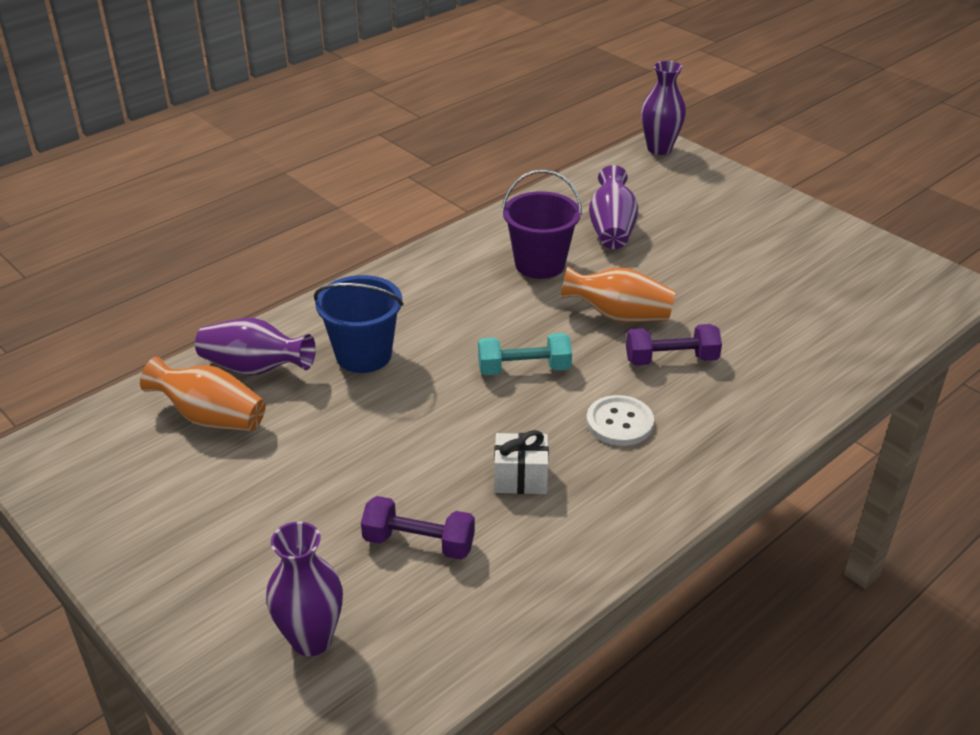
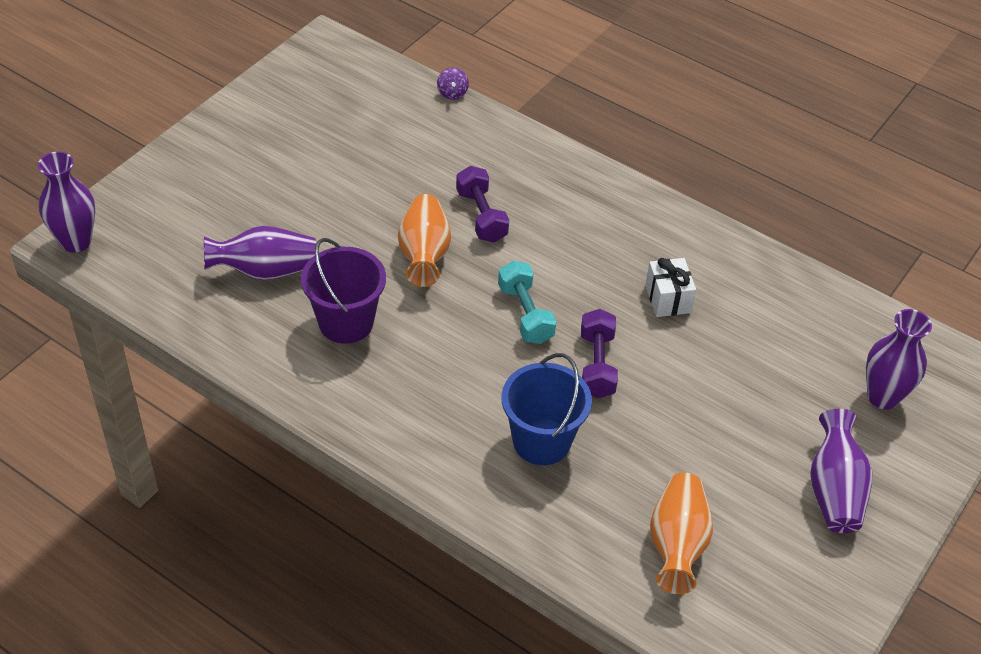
camera: 105 degrees left, 10 degrees up
purple vase [195,318,316,375] -> purple vase moved to [810,409,872,533]
purple dumbbell [361,496,475,559] -> purple dumbbell moved to [581,309,618,398]
white button [586,395,654,446] -> none
none -> purple spinning top [437,67,469,100]

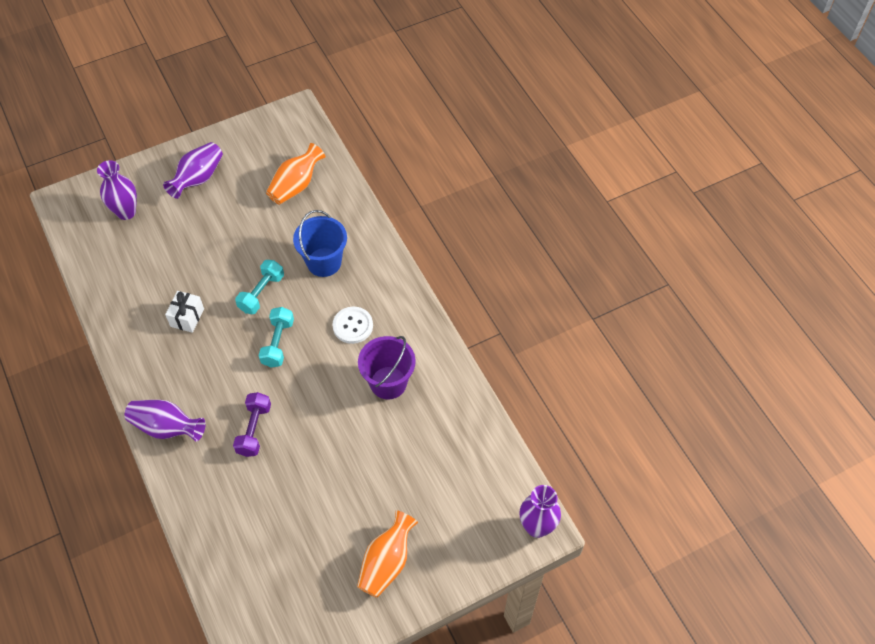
camera: 150 degrees left, 10 degrees up
purple vase [204,226,316,280] -> purple vase moved to [124,400,206,441]
orange vase [398,194,451,287] -> orange vase moved to [357,510,418,598]
purple spinning top [437,67,469,100] -> none
purple dumbbell [581,309,618,398] -> turquoise dumbbell [235,260,284,314]
none -> white button [332,307,373,344]

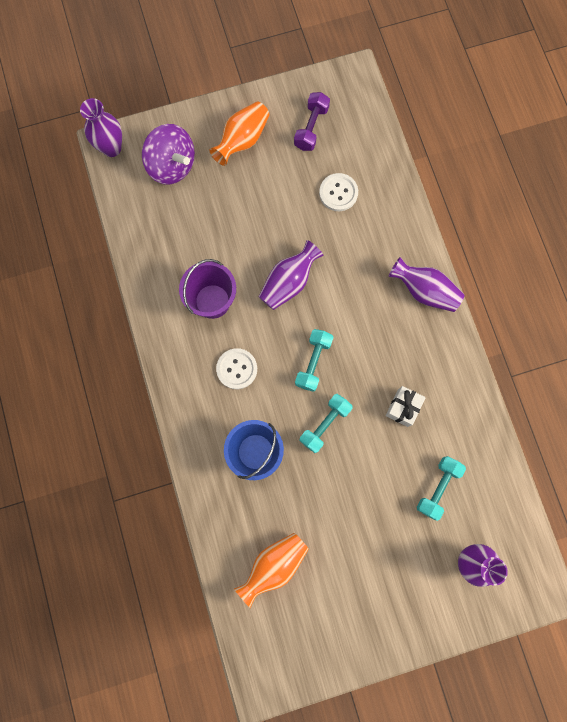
camera: 170 degrees left, 20 degrees up
purple vase [163,142,223,199] -> purple vase moved to [259,240,324,310]
purple dumbbell [233,392,271,457] -> purple dumbbell moved to [294,92,330,151]
none -> purple spinning top [142,124,195,184]
none -> white button [319,173,358,211]
none -> turquoise dumbbell [417,456,466,521]

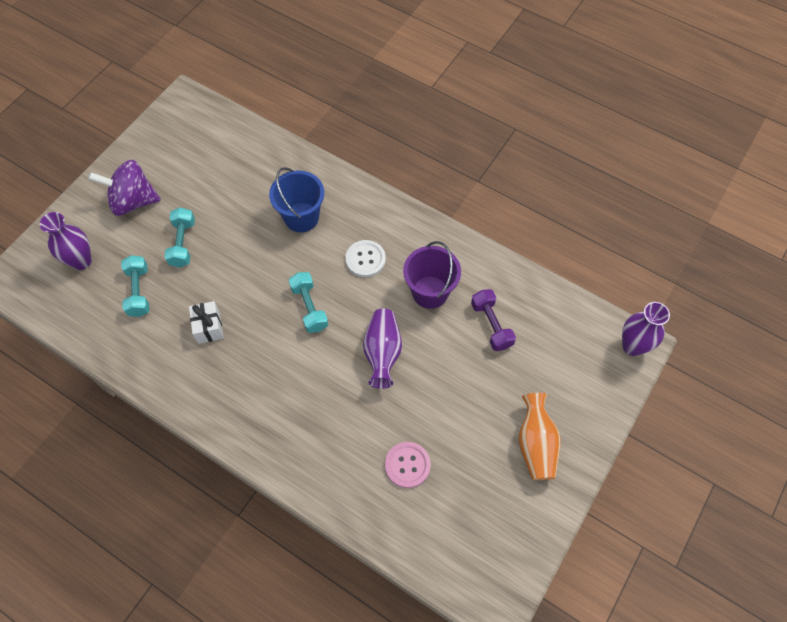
camera: 140 degrees right, 15 degrees down
purple spinning top [142,124,195,184] -> purple spinning top moved to [88,160,161,216]
orange vase [234,533,309,608] -> none
purple dumbbell [294,92,330,151] -> purple dumbbell moved to [471,289,516,351]
turquoise dumbbell [300,394,353,453] -> turquoise dumbbell moved to [164,207,195,268]
white button [319,173,358,211] -> pink button [385,442,431,488]
purple vase [388,257,465,312] -> none

